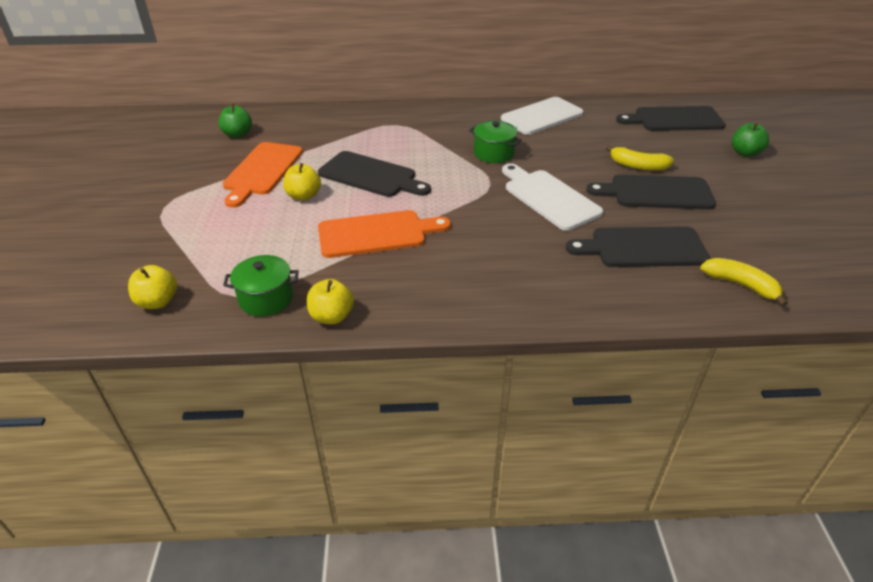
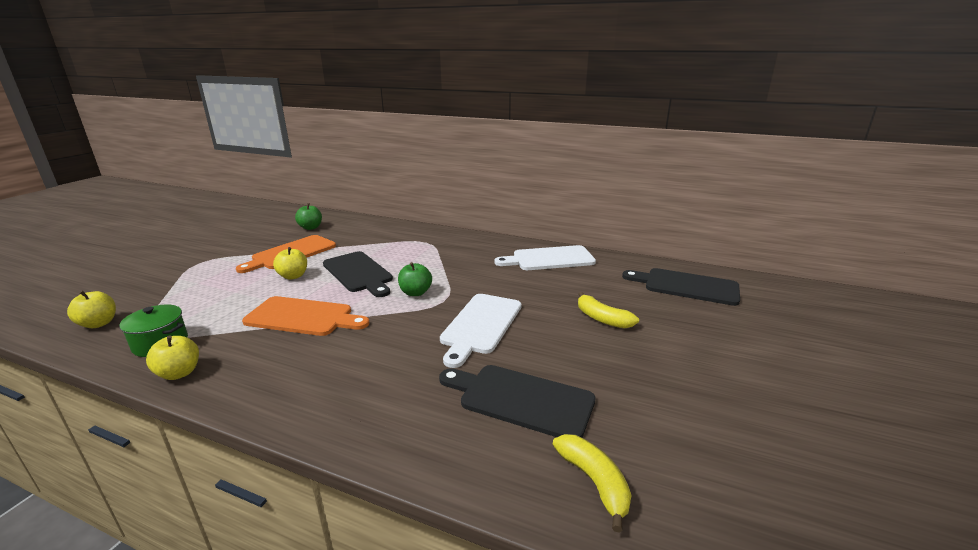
camera: 25 degrees right, 15 degrees down
green pot [469,121,522,163] -> none
white cutting board [502,163,603,231] -> white cutting board turned 150 degrees counterclockwise [440,294,521,368]
black cutting board [586,175,716,209] -> none
green apple [732,122,769,157] -> green apple moved to [398,262,432,296]

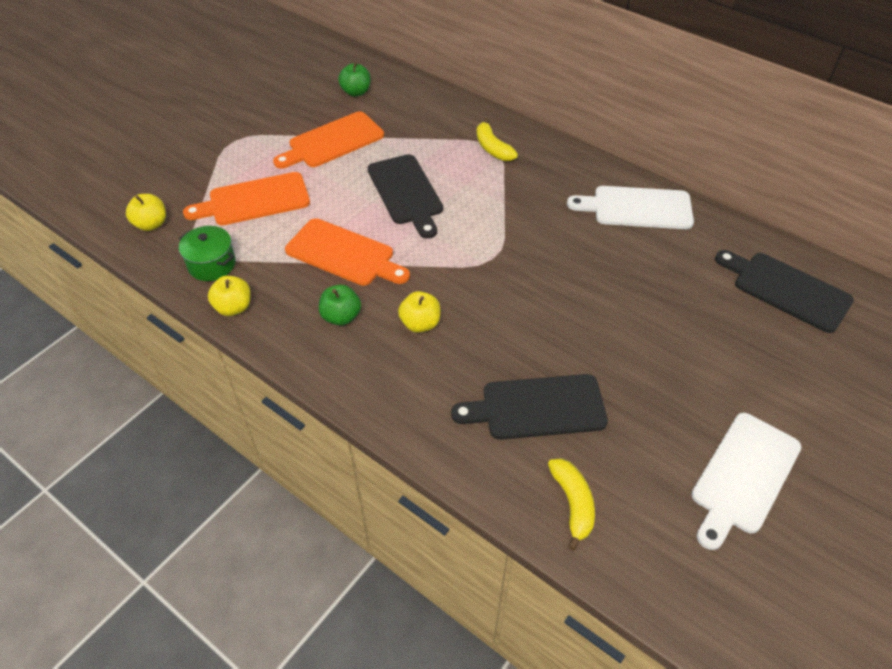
camera: 15 degrees right, 25 degrees up
yellow apple [273,247,307,280] -> yellow apple moved to [398,291,441,333]
green apple [398,262,432,296] -> green apple moved to [319,284,361,326]
black cutting board [439,365,595,438] -> black cutting board turned 45 degrees counterclockwise [451,374,608,440]
white cutting board [440,294,521,368] -> white cutting board moved to [692,413,801,550]
yellow banana [578,292,639,329] -> yellow banana moved to [476,118,518,161]
none -> orange cutting board [183,172,310,225]

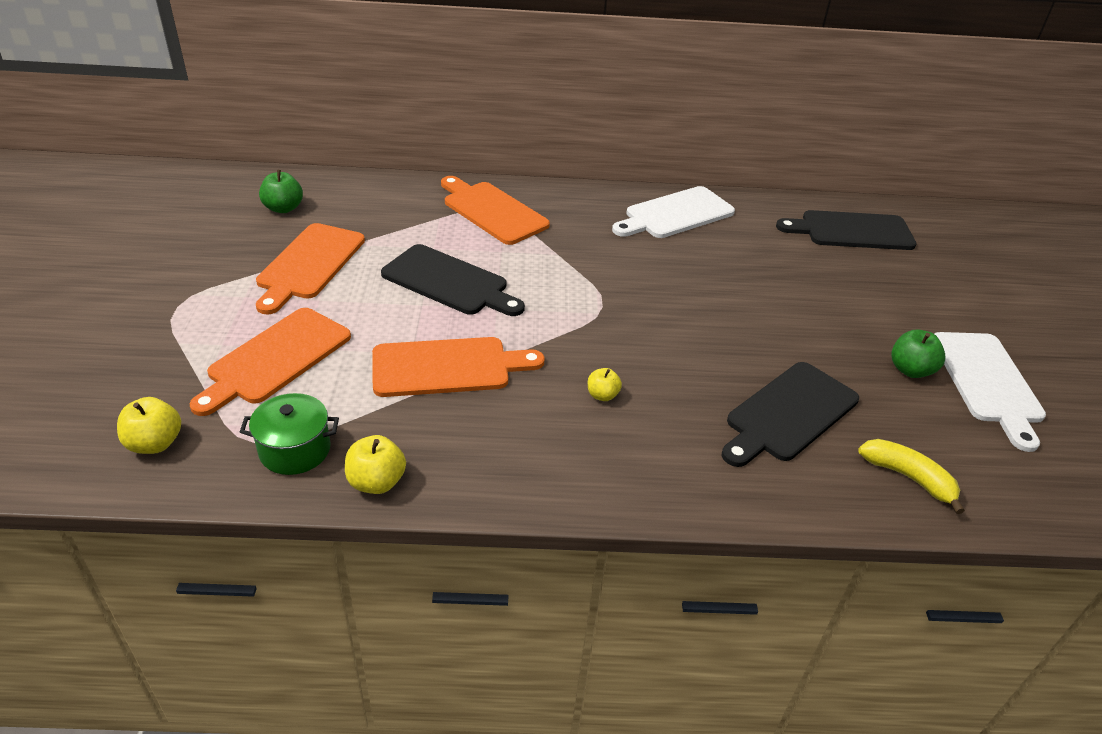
camera: 40 degrees left, 10 degrees down
green apple [319,284,361,326] -> green apple moved to [891,330,946,378]
yellow apple [398,291,441,333] -> yellow apple [588,368,622,401], size x0.65
yellow banana [476,118,518,161] -> orange cutting board [441,176,550,245]

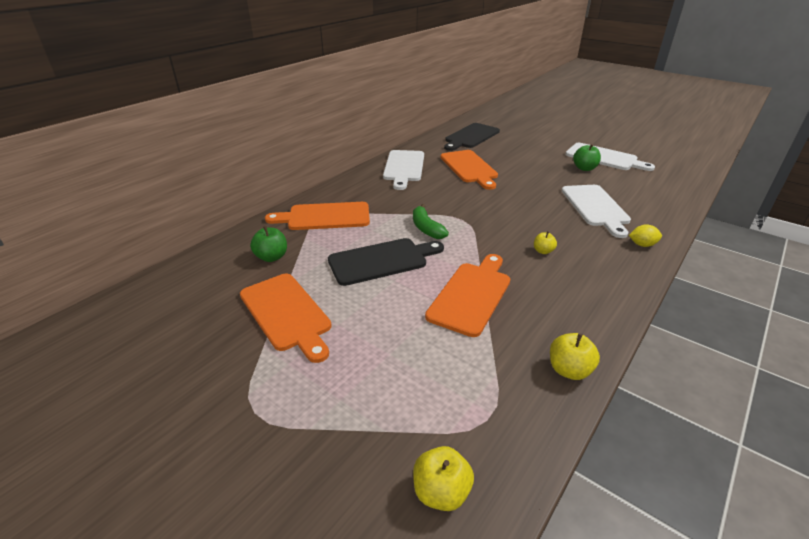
camera: 50 degrees left, 5 degrees down
orange cutting board [189,308,351,416] -> orange cutting board moved to [441,150,498,190]
green pot [240,393,339,475] -> none
green apple [259,170,303,213] -> green apple moved to [250,226,287,262]
black cutting board [721,362,859,467] -> white cutting board [562,185,631,238]
yellow banana [858,439,965,514] -> none
none -> green banana [413,204,449,239]
none -> yellow lemon [629,224,662,247]

